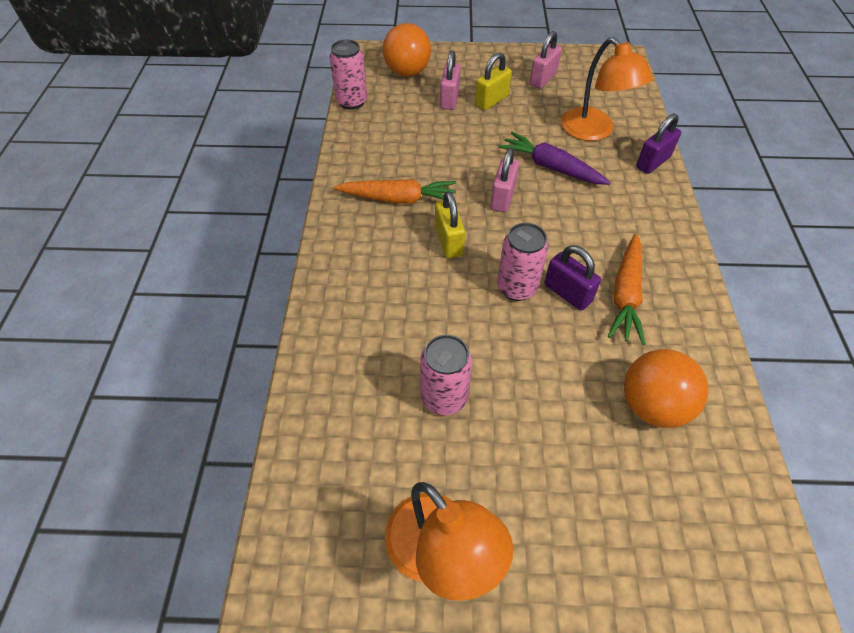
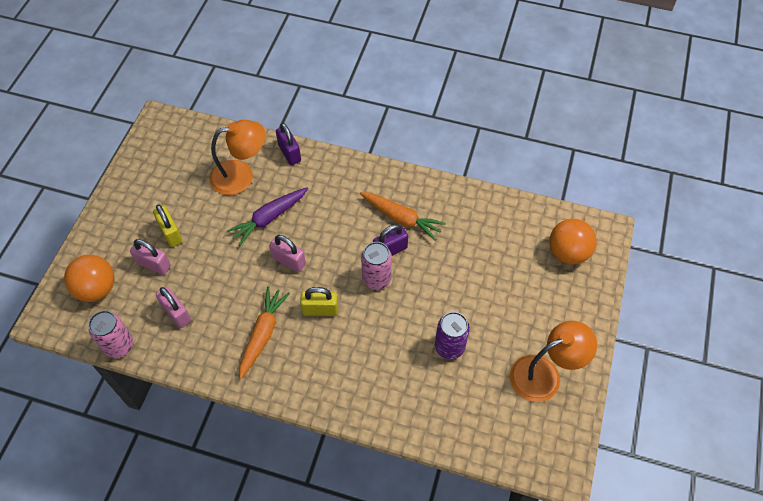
camera: 75 degrees left, 5 degrees up
pink can [420,335,472,415] -> purple can [435,312,470,359]
pink padlock [530,31,562,89] -> pink padlock moved to [156,287,191,328]
orange ball [624,349,709,428] -> orange ball moved to [549,219,597,264]

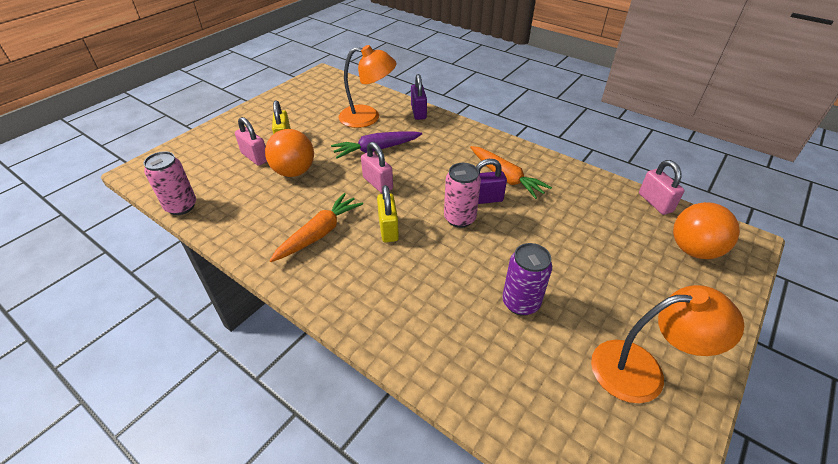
camera: 20 degrees right, 15 degrees down
orange ball [64,255,114,302] -> orange ball moved to [265,129,314,177]
pink padlock [156,287,191,328] -> pink padlock moved to [639,160,685,215]
yellow padlock [300,287,338,316] -> yellow padlock turned 60 degrees clockwise [377,185,399,242]

